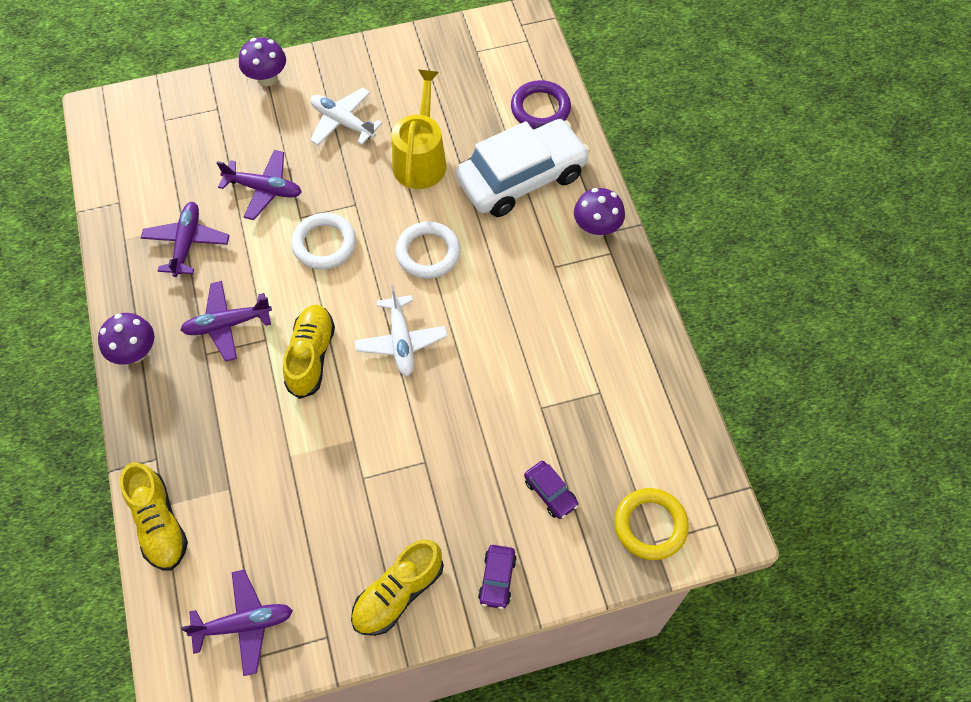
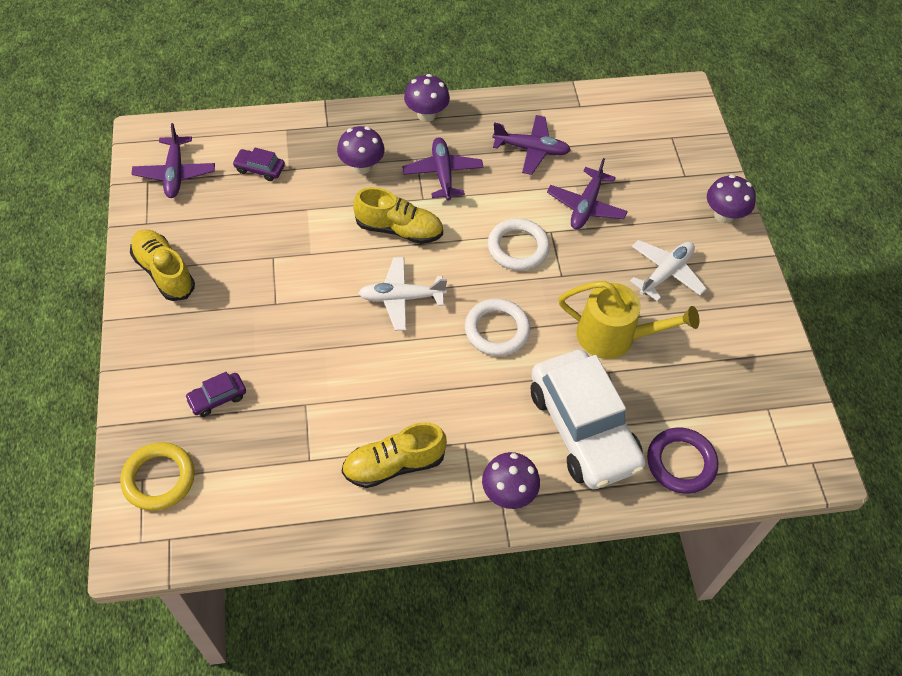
camera: 95 degrees right, 5 degrees down
yellow shoe [120,462,188,570] -> yellow shoe moved to [342,422,447,488]
purple car [478,545,517,609] -> purple car moved to [232,148,285,181]
none -> purple mushroom [337,126,385,174]

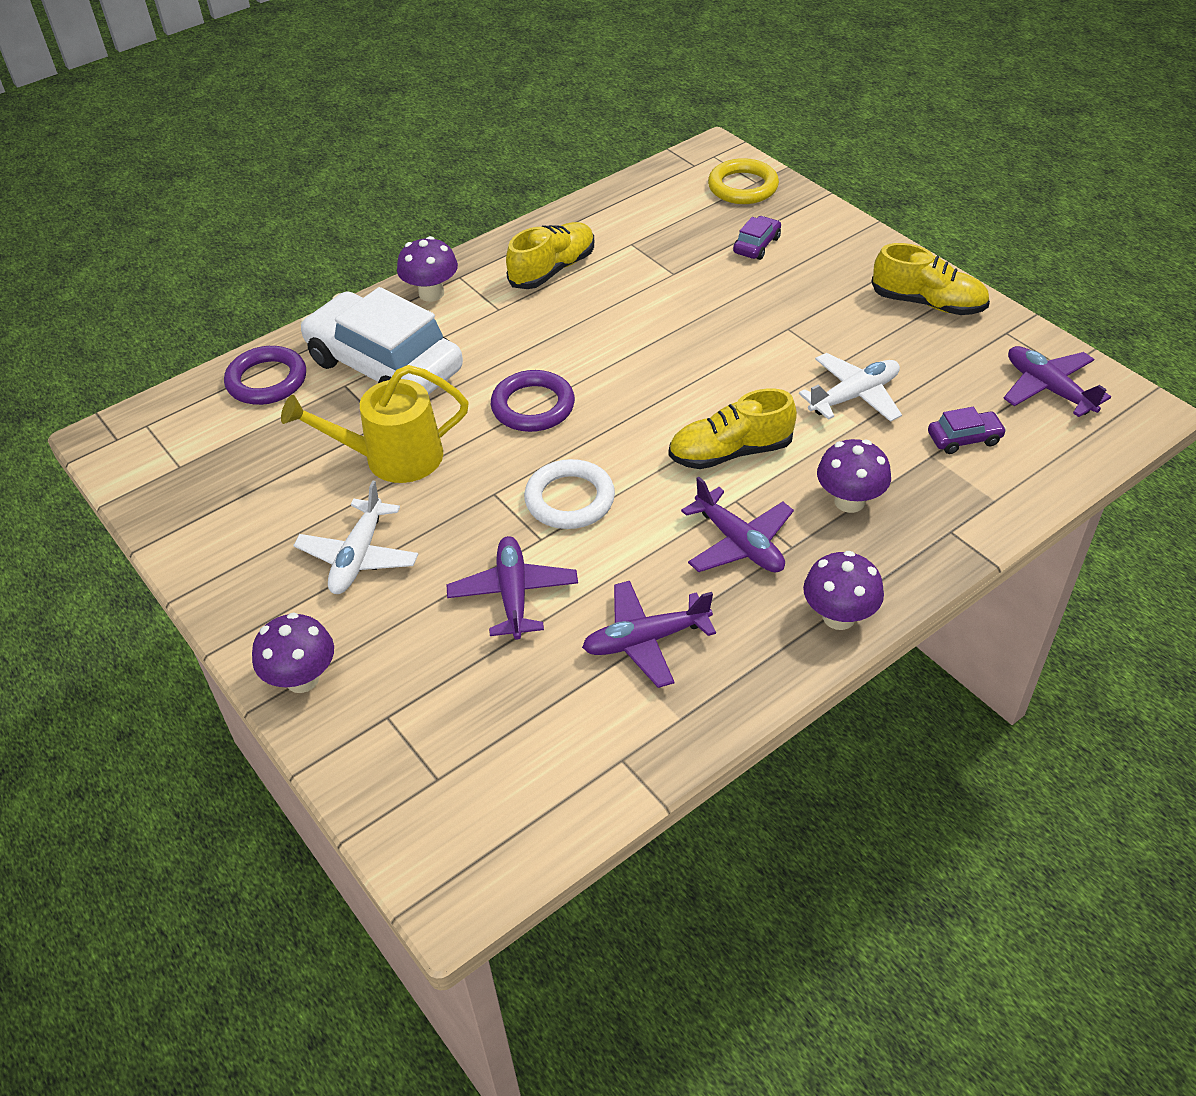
camera: 155 degrees right, 10 degrees down
white plane [359,257,447,331] -> white plane moved to [799,353,902,422]
white ring [465,298,531,356] -> purple ring [491,370,575,432]

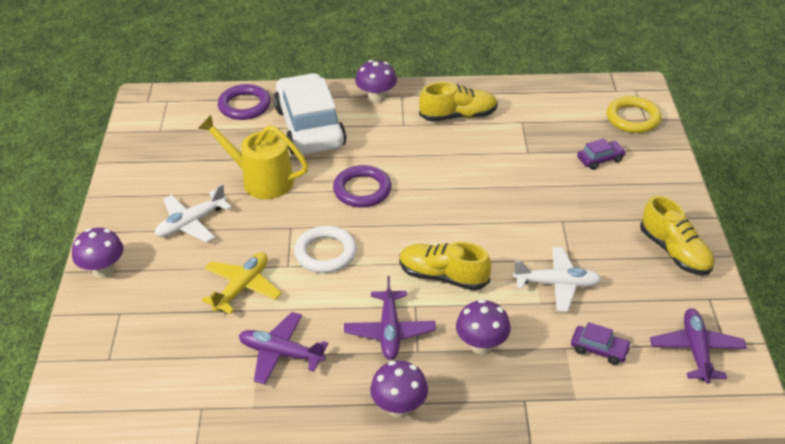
camera: 35 degrees right, 5 degrees down
purple plane [446,536,578,640] -> yellow plane [202,252,282,314]

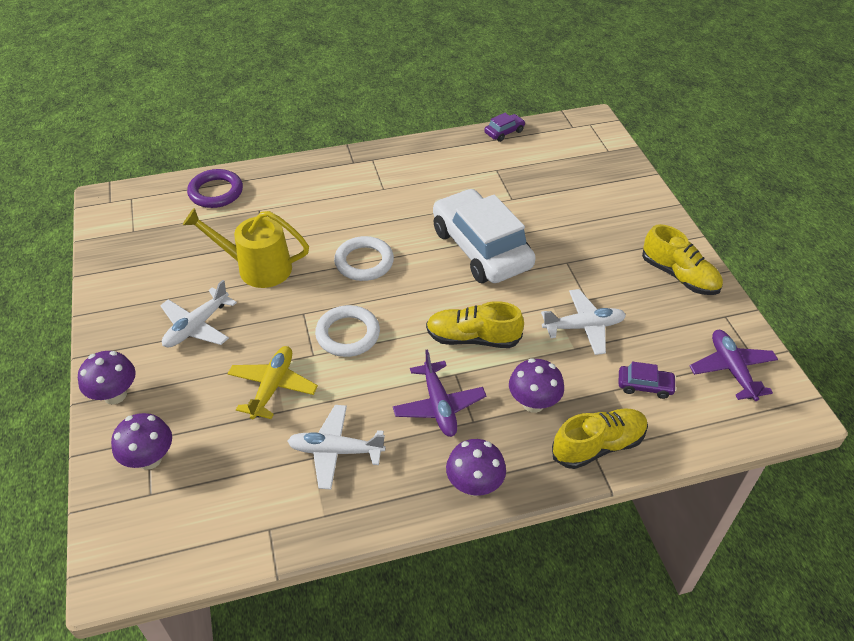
camera: 15 degrees left, 5 degrees up
purple plane [239,312,328,384] -> white plane [287,405,386,490]
white car [274,73,347,155] -> white car moved to [433,189,536,283]
purple ring [333,165,391,207] -> white ring [334,236,394,281]
purple mushroom [355,60,397,104] -> purple mushroom moved to [111,413,172,470]
yellow shoe [419,82,498,122] -> yellow shoe moved to [552,408,648,469]
purple car [577,138,626,170] -> purple car moved to [484,113,525,142]
yellow ring [607,96,662,133] -> none

